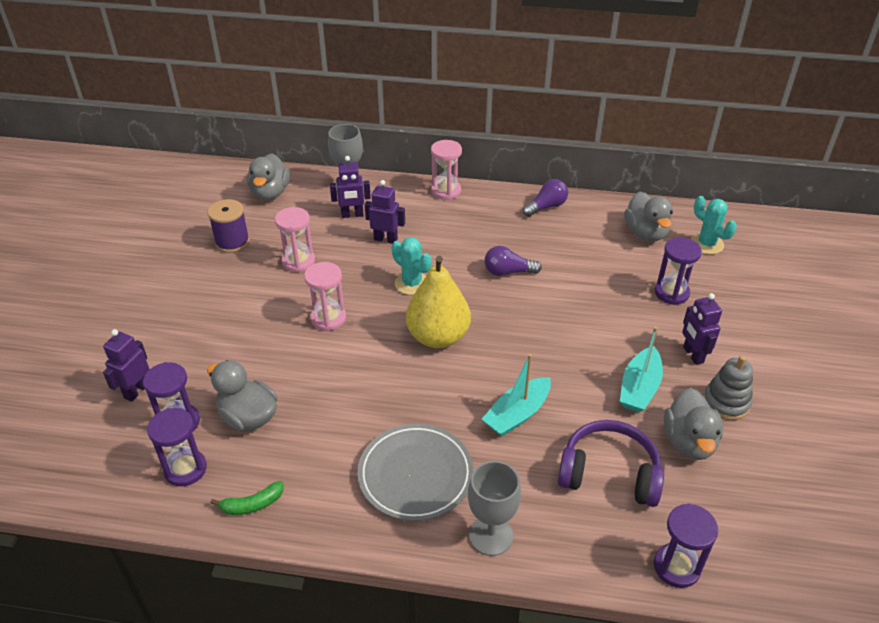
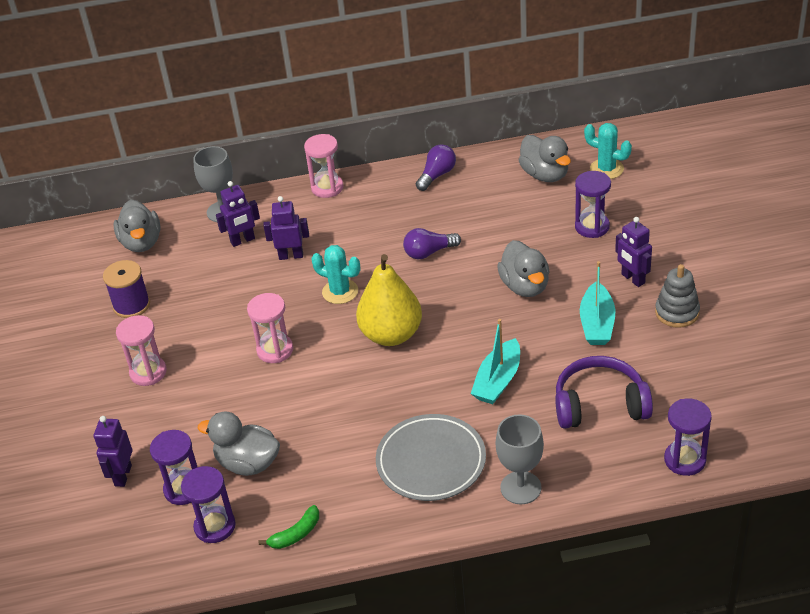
camera: 15 degrees left, 0 degrees up
pink hourglass [275,207,315,272] -> pink hourglass moved to [116,315,167,386]
grey duck [664,388,723,460] -> grey duck moved to [497,240,549,297]

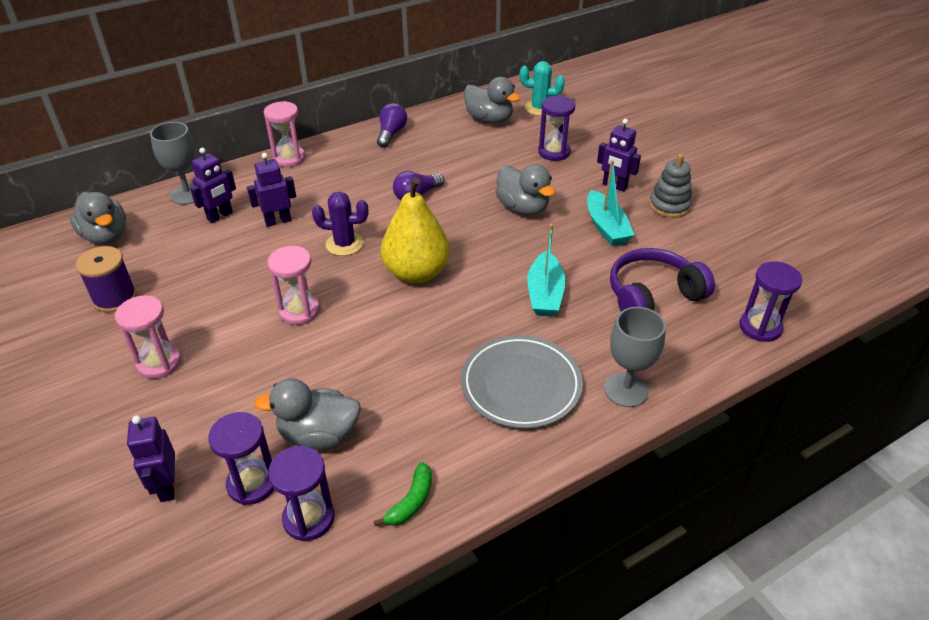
camera: 25 degrees left, 0 degrees up
turquoise cactus [311,245,360,304] -> purple cactus [312,192,368,256]

